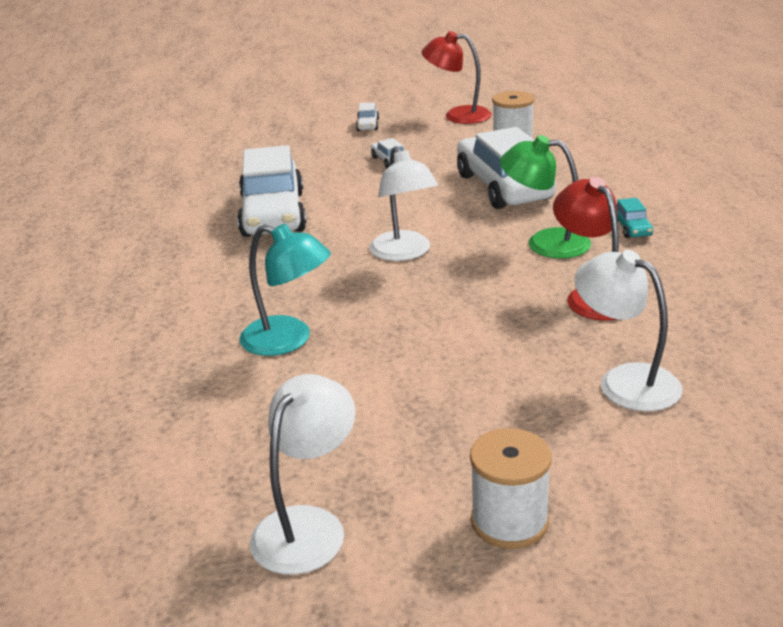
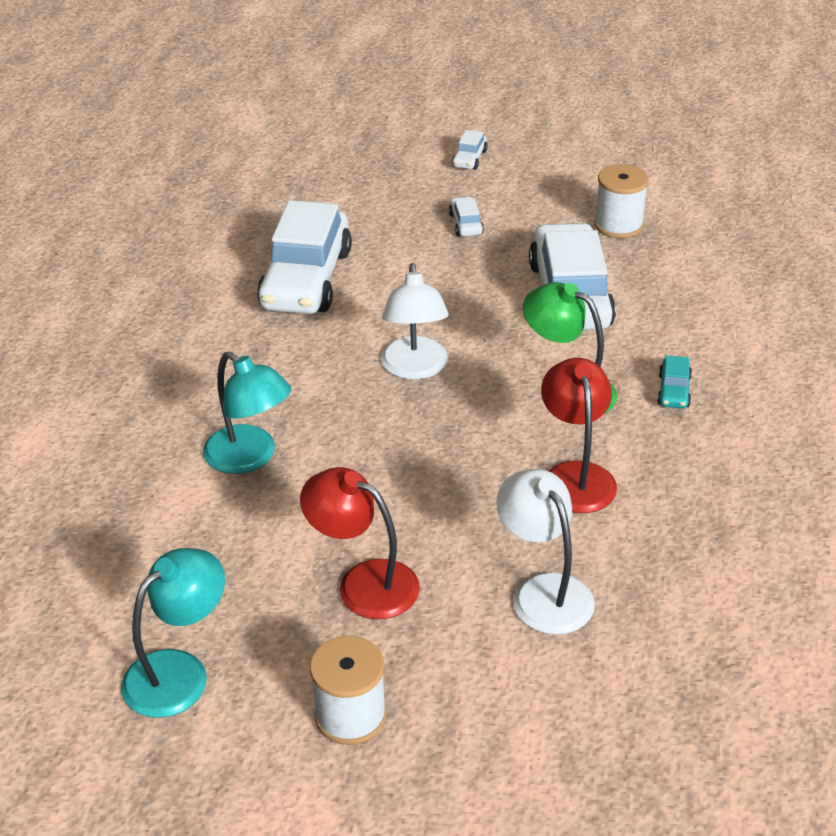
camera: 15 degrees right, 10 degrees up
white lamp [249,374,356,575] -> turquoise lamp [121,548,225,718]
red lamp [421,31,492,124] -> red lamp moved to [300,467,420,619]

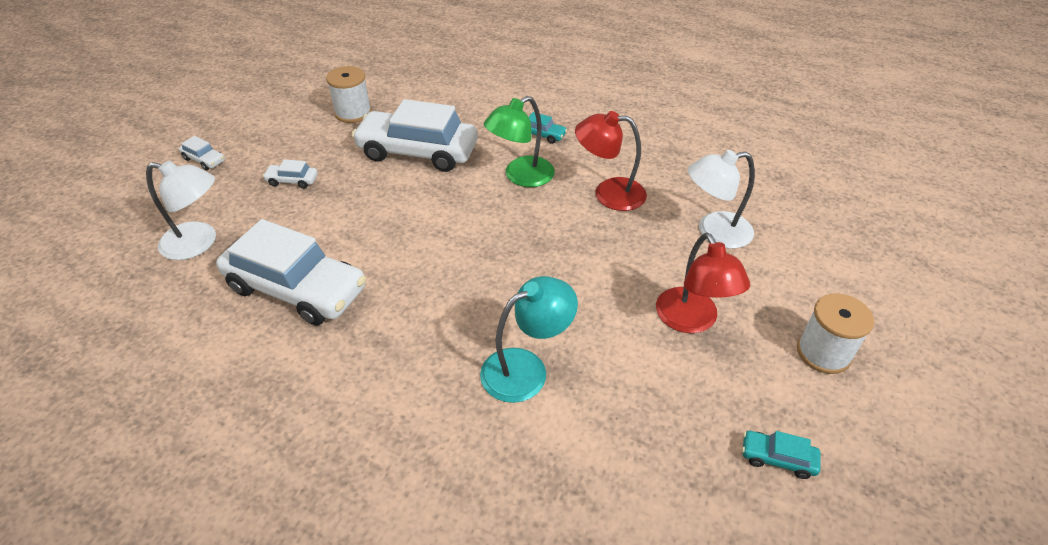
camera: 75 degrees left, 5 degrees up
turquoise lamp [121,548,225,718] -> turquoise car [742,431,820,479]
red lamp [300,467,420,619] -> red lamp turned 60 degrees counterclockwise [656,233,750,333]
white lamp [381,263,449,380] -> white lamp moved to [146,160,216,260]

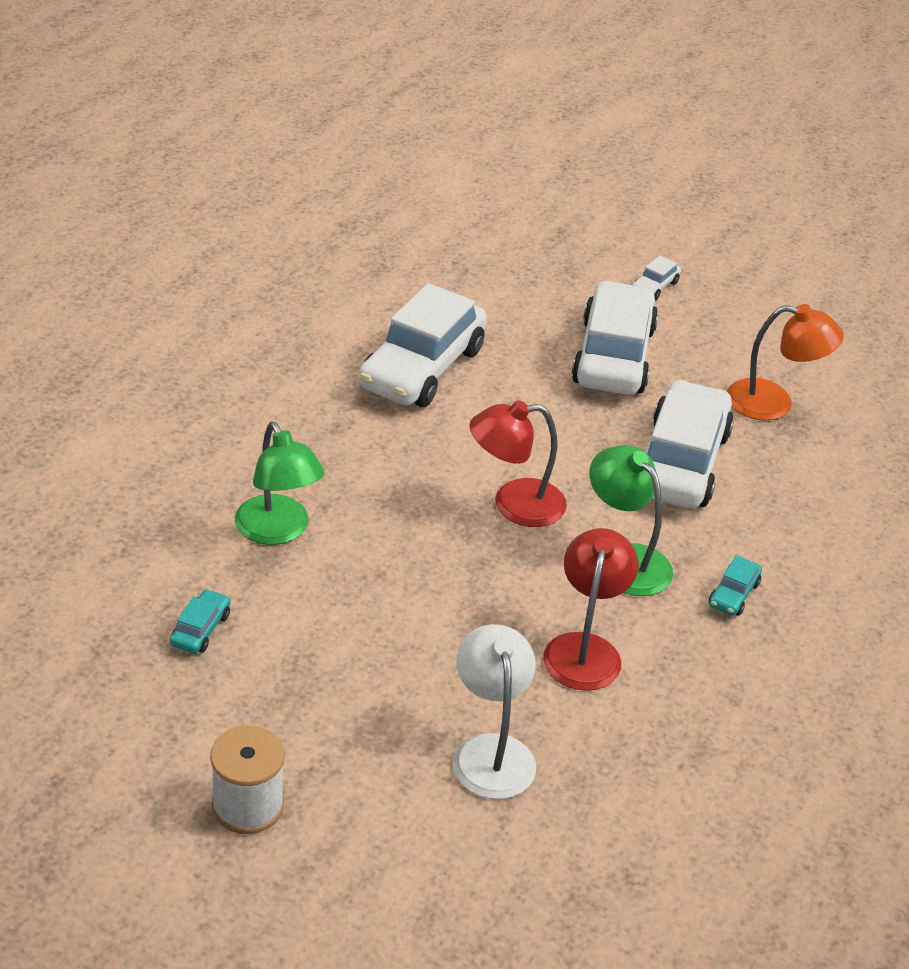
camera: 90 degrees right, 5 degrees down
white lamp [146,160,216,260] -> none
white car [263,159,318,189] -> white car [572,281,658,395], size x2.45
white spool [326,66,372,123] -> orange lamp [727,304,844,421]
turquoise lamp [480,276,578,403] -> green lamp [235,421,325,545]
red lamp [656,233,750,333] -> red lamp moved to [469,400,567,527]
turquoise car [742,431,820,479] -> turquoise car moved to [170,589,231,654]

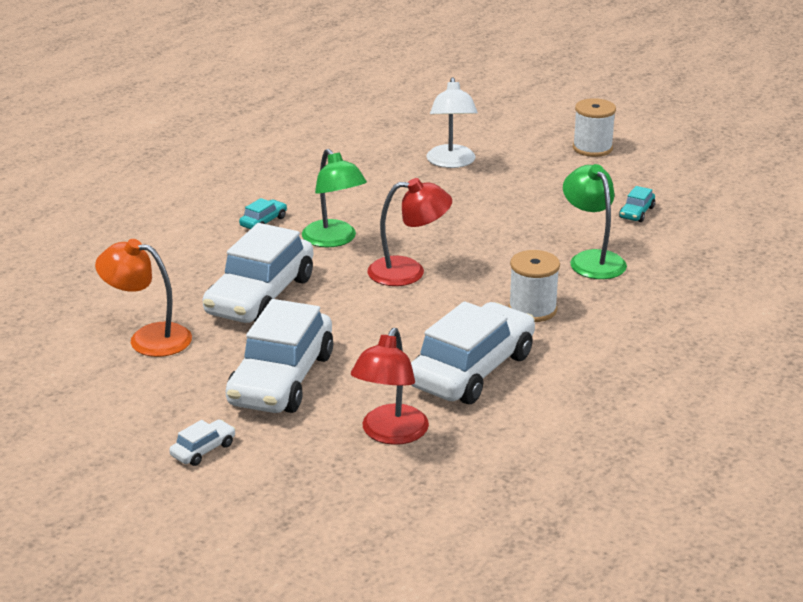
camera: 170 degrees left, 10 degrees down
red lamp [543,528,639,691] -> red lamp moved to [351,328,429,445]
none -> white spool [508,250,560,322]

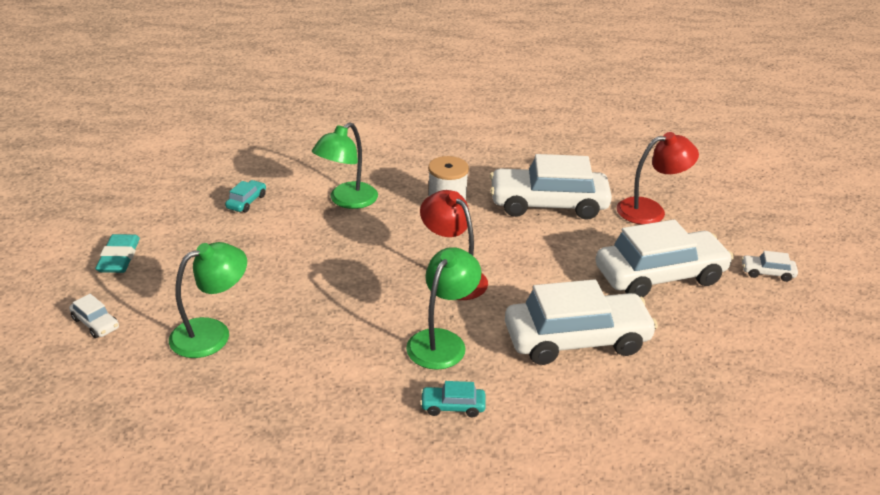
camera: 125 degrees left, 5 degrees up
orange lamp [95,239,192,357] -> none
white lamp [426,77,478,168] -> green lamp [169,242,247,358]
white spool [573,98,616,157] -> turquoise eraser [95,234,140,273]
turquoise car [619,186,655,222] -> turquoise car turned 60 degrees counterclockwise [225,180,266,212]
none -> white car [69,294,119,338]

